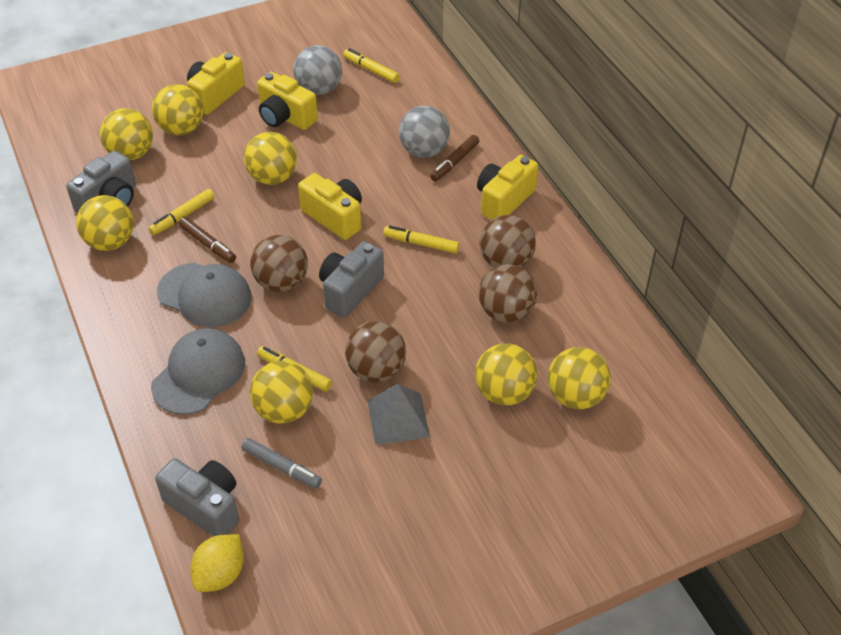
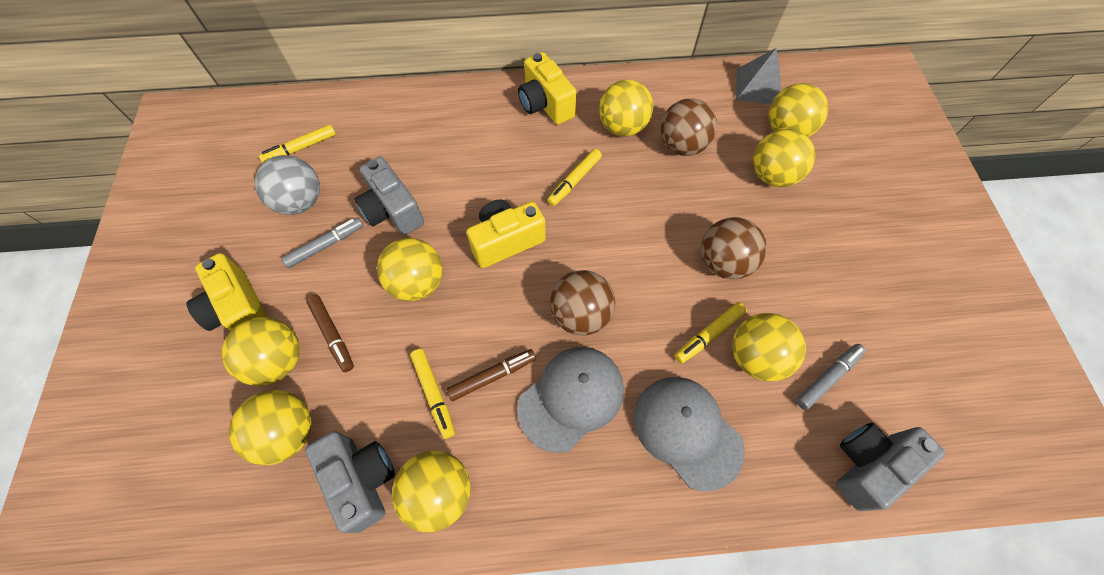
camera: 70 degrees left, 15 degrees up
yellow lemon [190,534,244,592] -> none
yellow camera [257,72,318,130] -> grey marker [281,218,363,268]
grey camera [319,241,384,318] -> grey camera moved to [354,157,424,235]
grey pyramid [367,384,430,445] -> grey pyramid moved to [736,48,781,104]
grey ball [399,106,450,158] -> none
brown marker [430,135,479,181] -> brown marker moved to [306,295,354,372]
brown ball [479,215,536,268] -> yellow ball [599,79,653,136]

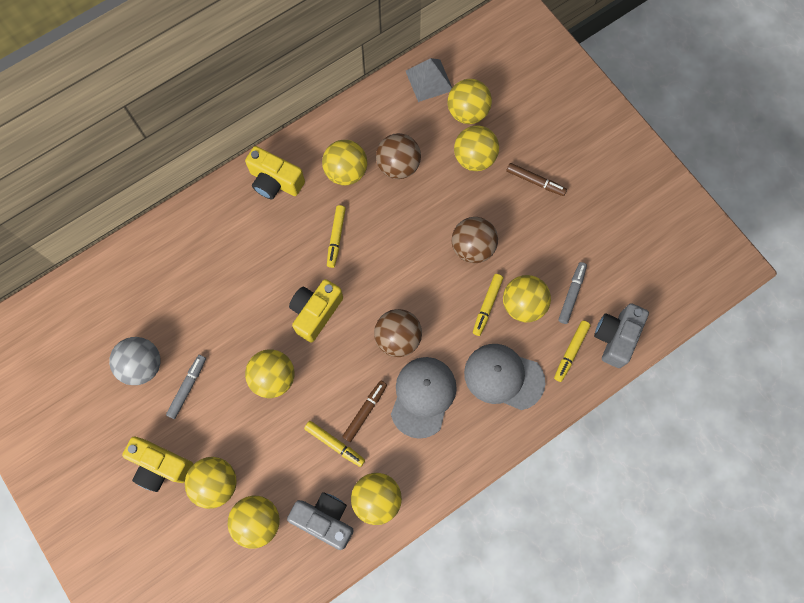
camera: 30 degrees left, 10 degrees up
yellow marker [259,124,336,163] -> yellow marker moved to [554,321,591,382]
brown marker [306,295,354,372] -> brown marker moved to [506,163,567,196]
grey camera [354,157,424,235] -> none

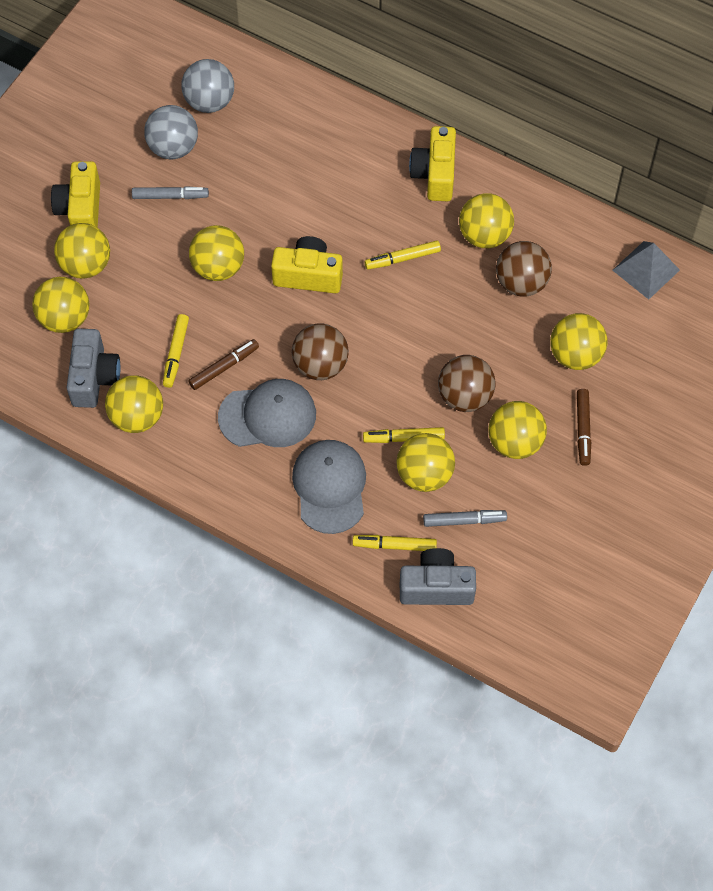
camera: 65 degrees right, 10 degrees down
brown marker [342,381,387,442] -> brown marker turned 45 degrees counterclockwise [188,339,259,390]
yellow ball [447,79,492,124] -> yellow ball moved to [488,401,547,459]
none -> grey ball [181,59,234,113]

